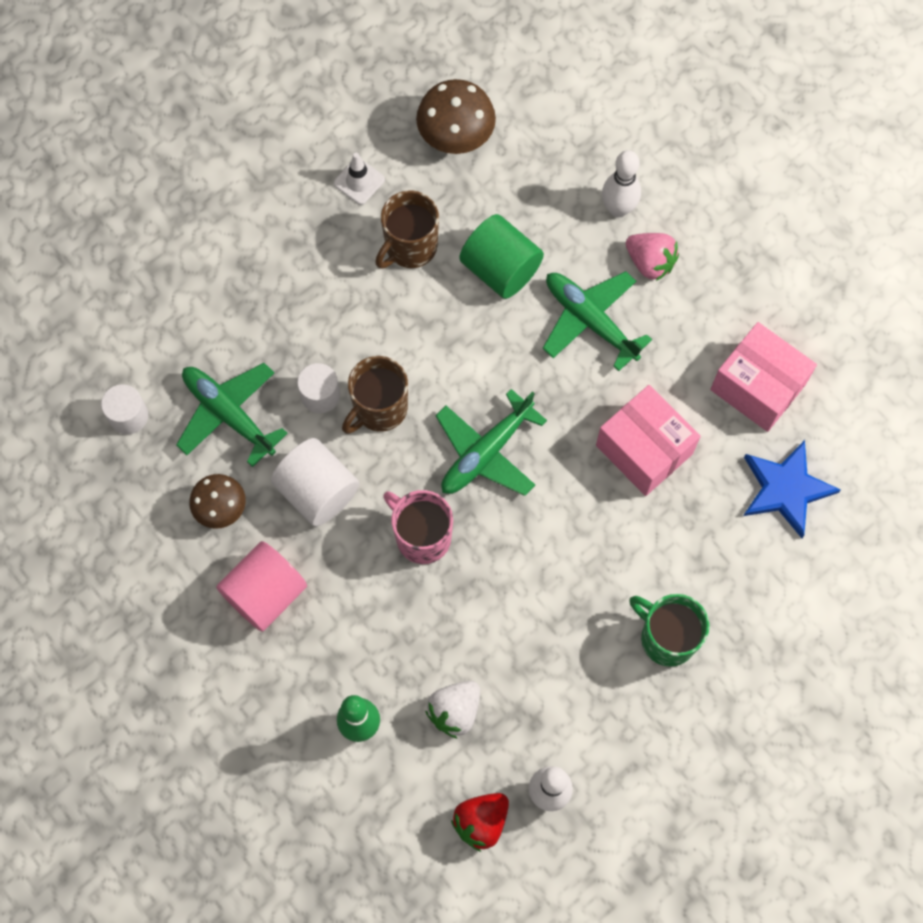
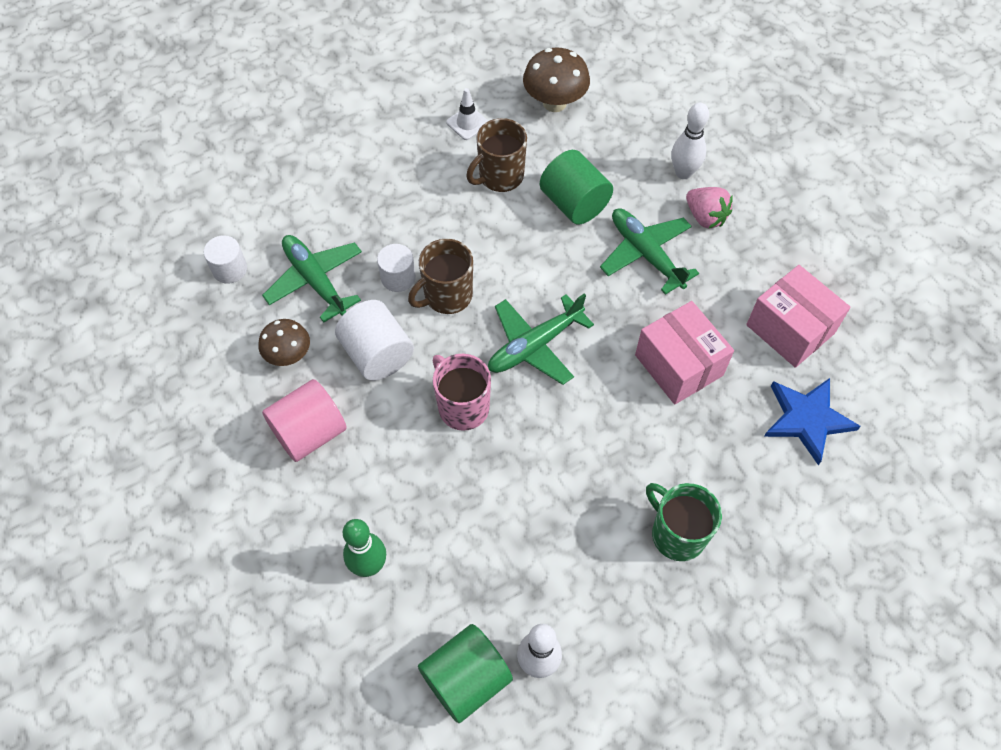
camera: 10 degrees right, 10 degrees down
white strawberry [425,681,480,739] -> none
red strawberry [451,793,509,852] -> green cylinder [418,624,513,723]

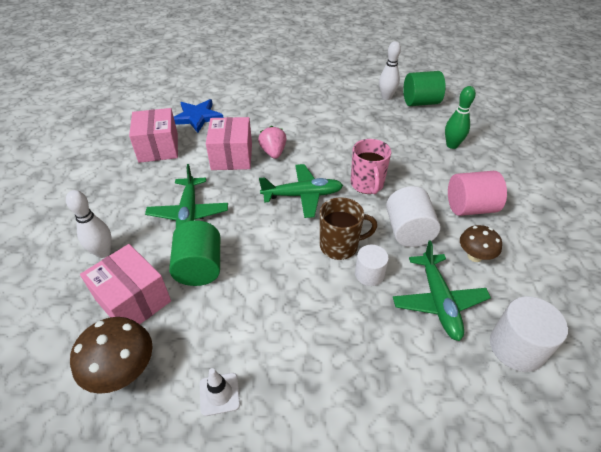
camera: 150 degrees left, 15 degrees down
white cylinder [204,235,247,284] -> white cylinder [490,296,568,372], size x1.57
brown mug [466,118,527,192] -> none
green mug [646,483,722,561] -> none
pink strawberry [686,187,732,228] -> pink strawberry moved to [258,126,287,159]
none -> pink box [80,244,171,324]

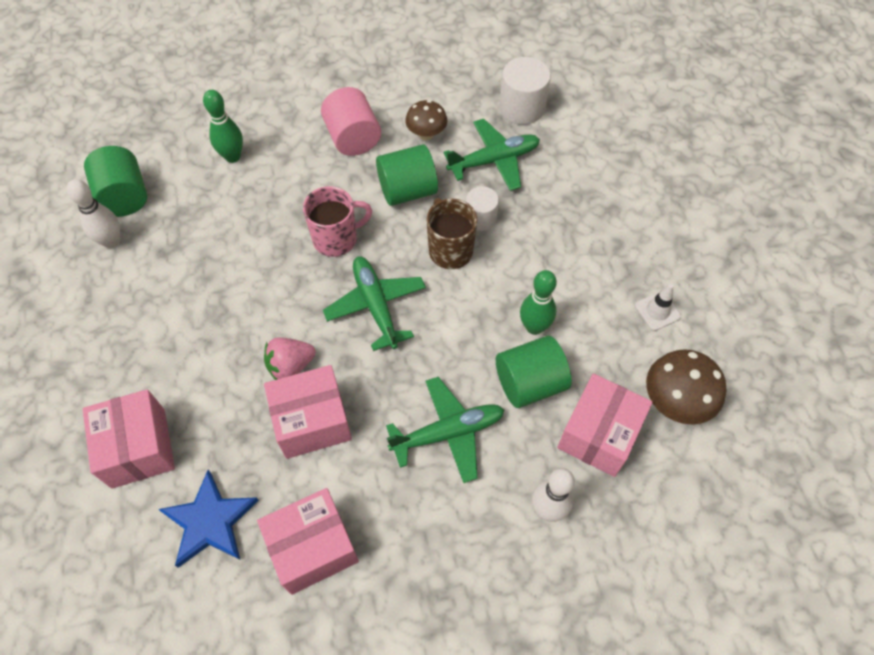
camera: 105 degrees left, 15 degrees up
white cylinder [386,186,440,247] -> green cylinder [376,144,438,206]
none -> pink box [83,389,175,489]
none -> green bowling pin [520,270,557,335]

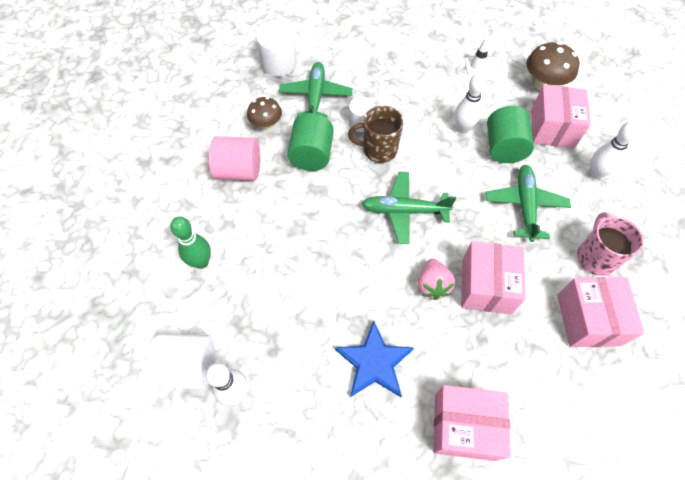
camera: 65 degrees left, 0 degrees up
green cylinder [84,146,147,217] -> white cylinder [147,334,215,389]
blue star [158,470,259,568] -> blue star moved to [335,320,414,397]
pink mug [303,186,372,257] -> pink mug moved to [577,212,644,276]
green bowling pin [520,270,557,335] -> white bowling pin [454,72,487,134]
pink box [557,373,653,477] -> pink box turned 45 degrees clockwise [531,85,591,148]

